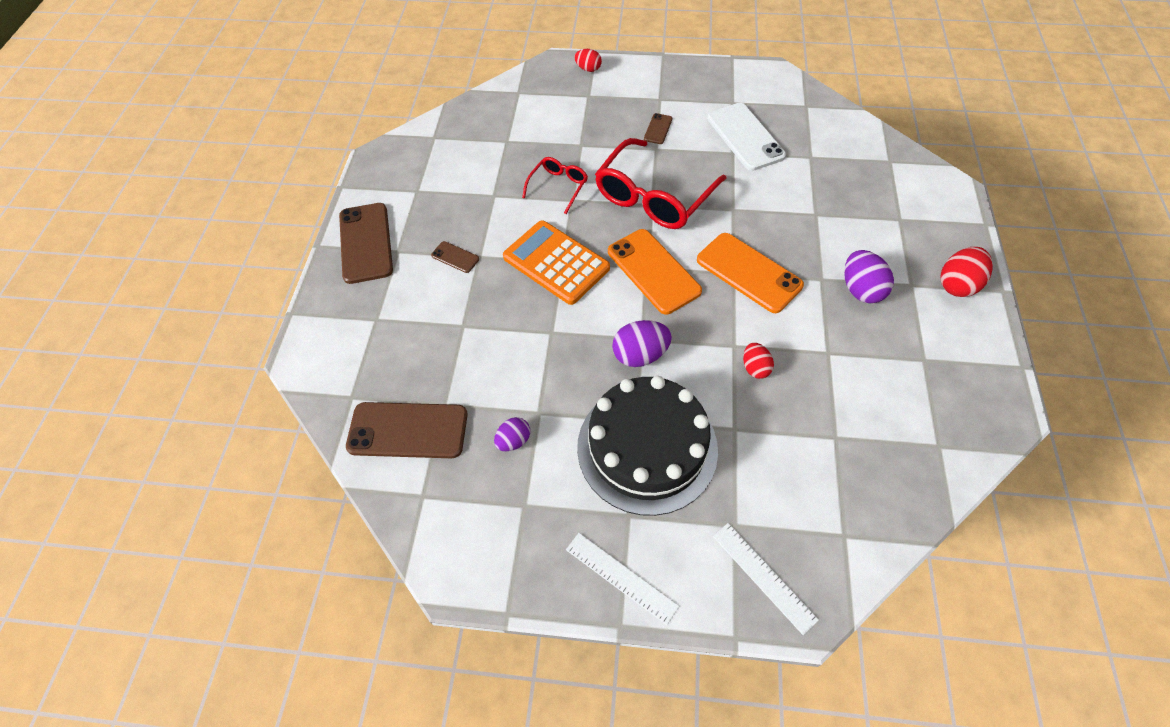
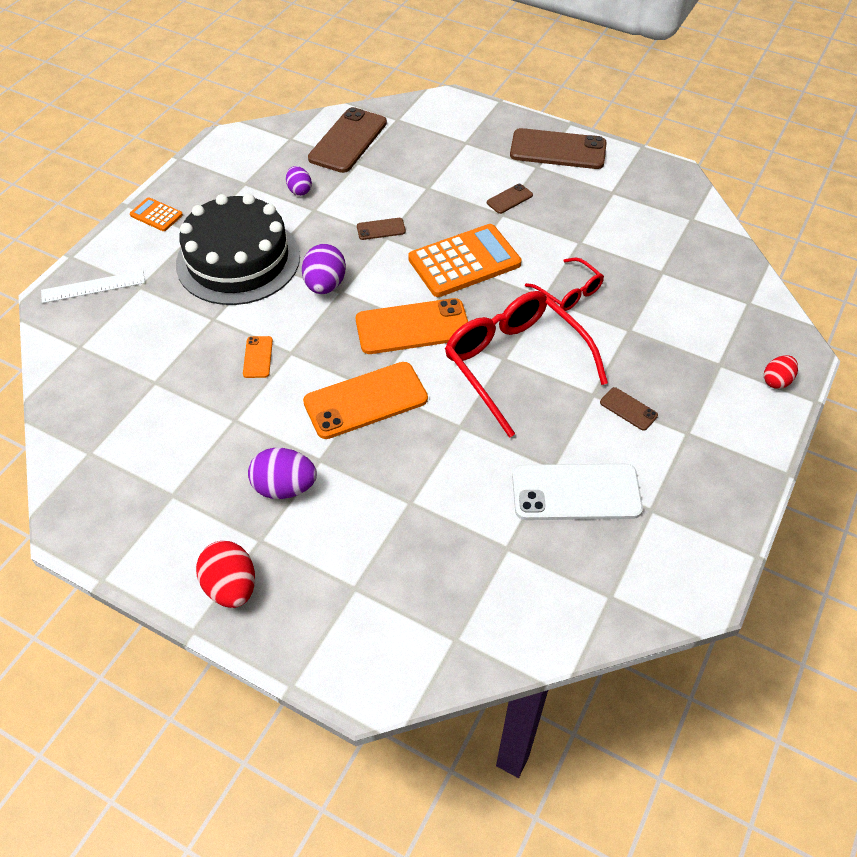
camera: 110 degrees right, 5 degrees down
white ruler [566,533,679,625] -> orange calculator [130,197,183,231]
red egg [743,343,774,379] -> orange phone [243,336,273,378]
none -> brown phone [357,218,406,240]

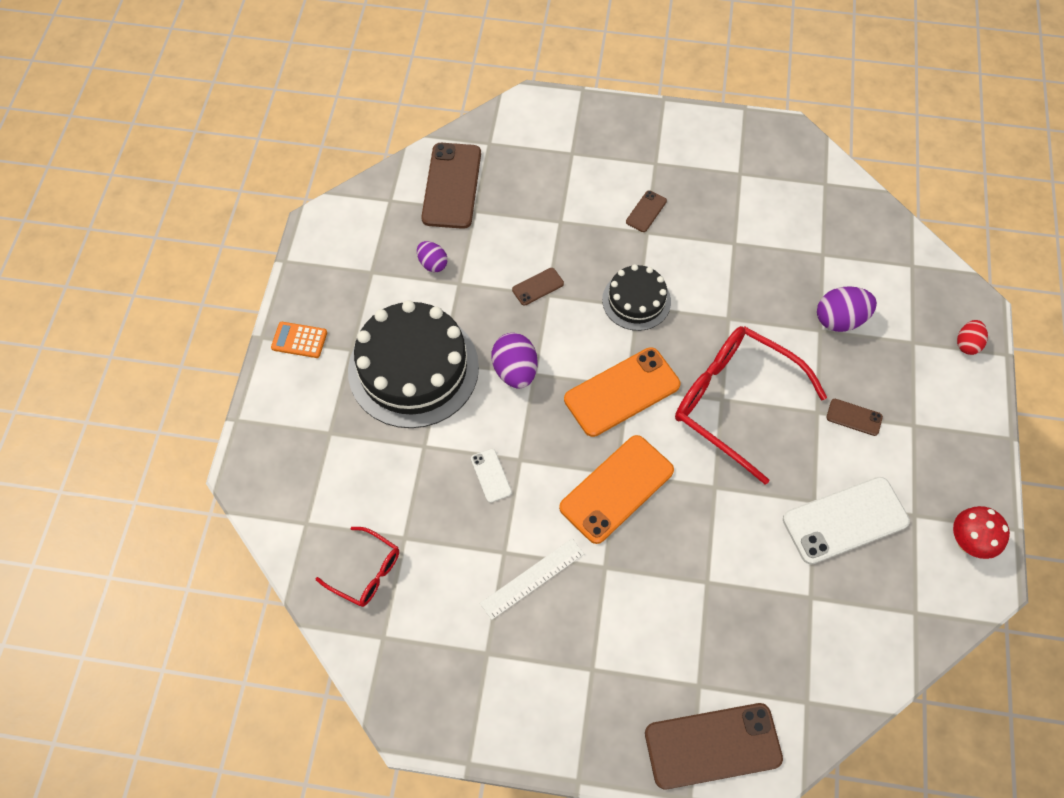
camera: 20 degrees left, 10 degrees up
white ruler [41,270,145,303] -> white ruler moved to [480,538,584,620]
red egg [196,541,255,608] -> none
orange phone [243,336,273,378] -> white phone [471,449,512,503]
purple egg [248,448,317,499] -> purple egg moved to [817,286,877,332]
orange calculator [408,224,521,297] -> black cake [602,264,671,331]
brown phone [510,128,607,169] -> brown phone moved to [645,703,783,789]
red glasses [525,257,604,311] -> red glasses moved to [316,527,399,607]
none -> red mushroom [953,506,1010,559]

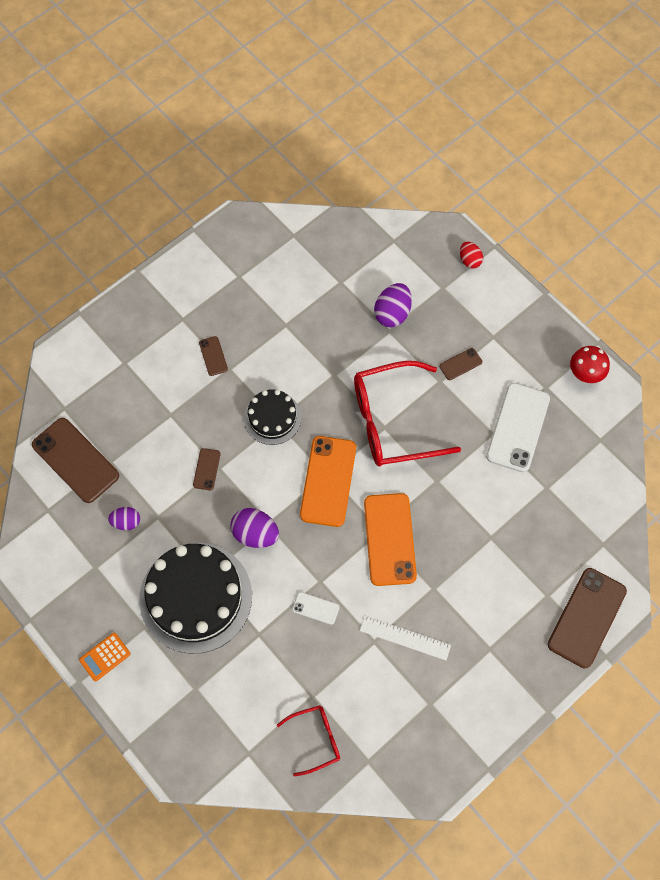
camera: 50 degrees left, 5 degrees up
white ruler [480,538,584,620] -> white ruler turned 75 degrees counterclockwise [360,616,451,660]

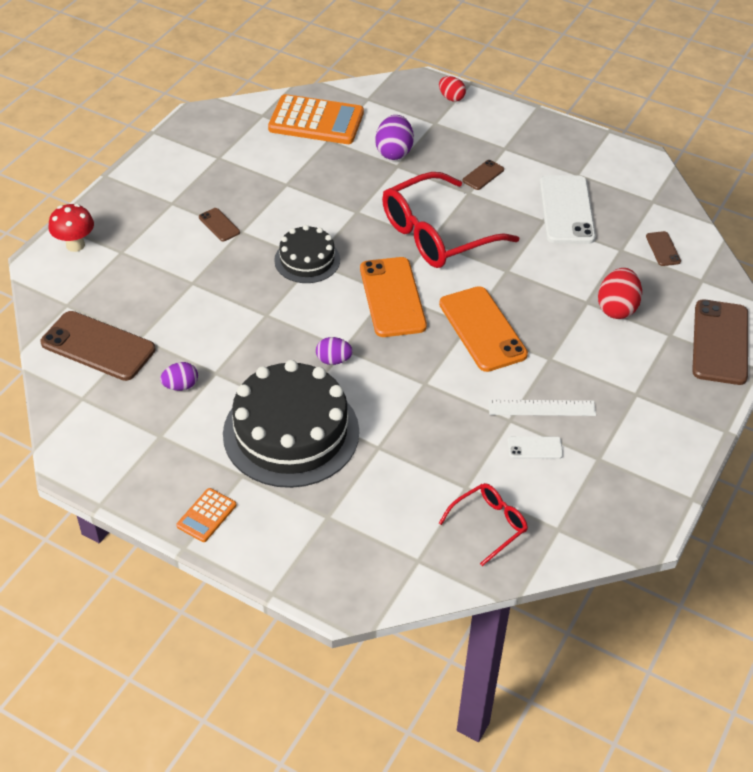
camera: 20 degrees left, 20 degrees down
brown phone [193,448,221,490] -> brown phone moved to [646,231,681,266]
purple egg [231,508,279,548] -> purple egg [316,337,353,365], size x0.63
white phone [292,592,339,625] -> white phone moved to [508,436,563,459]
red mushroom [570,346,610,383] -> red mushroom moved to [48,204,94,252]
none -> orange calculator [268,94,364,144]
none -> red egg [598,268,642,319]

